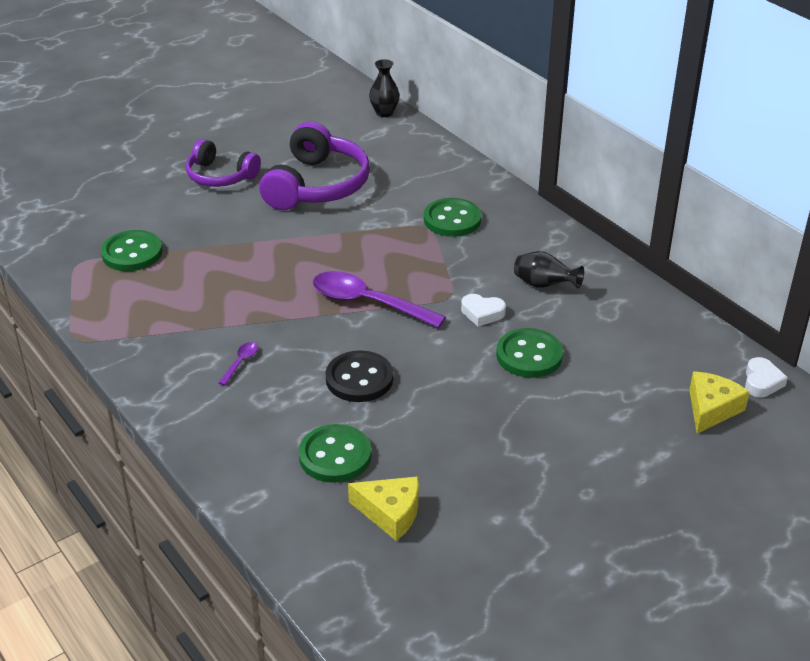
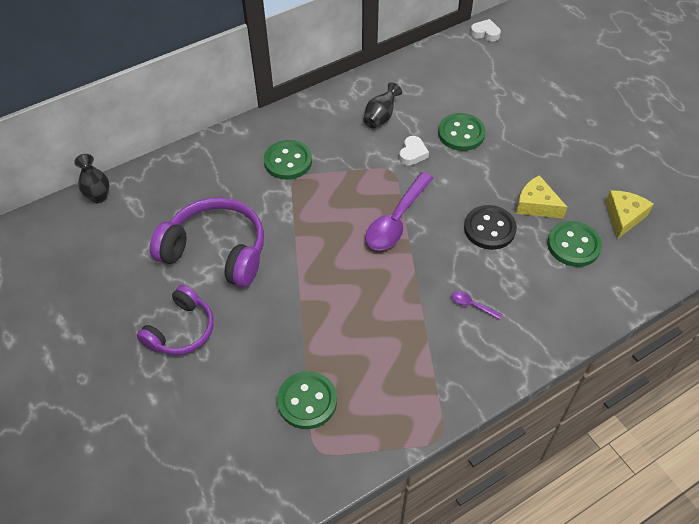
camera: 85 degrees left, 15 degrees up
yellow cheese [689,371,750,434] -> yellow cheese moved to [516,175,567,219]

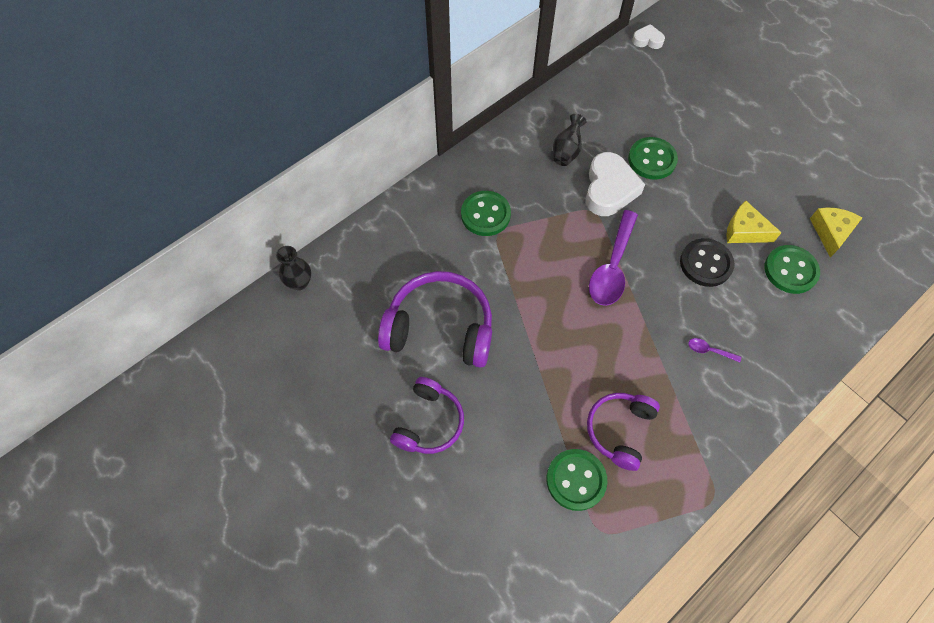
camera: 10 degrees left, 10 degrees up
white heart [399,136,429,166] -> white heart [585,152,645,216], size x1.92
none -> purple headphones [587,393,660,471]

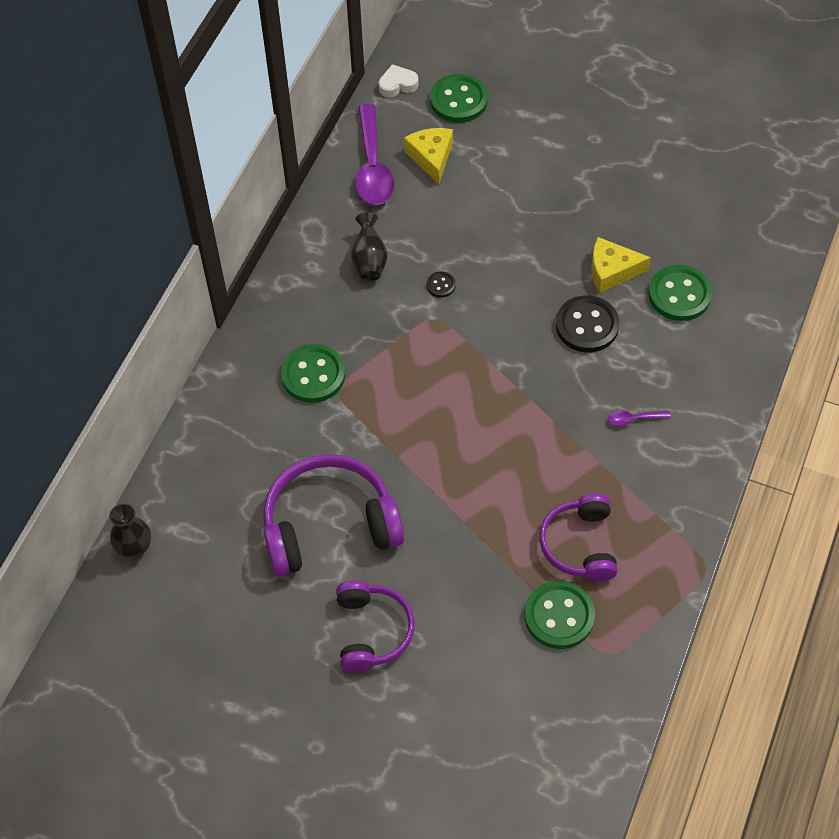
camera: 25 degrees left, 5 degrees down
white heart [585,152,645,216] -> black button [426,271,456,298]
purple spoon [589,210,638,306] -> purple spoon moved to [355,104,395,205]
green button [628,137,678,180] -> green button moved to [430,74,488,123]
yellow cheese [810,207,863,257] -> yellow cheese moved to [404,128,453,184]

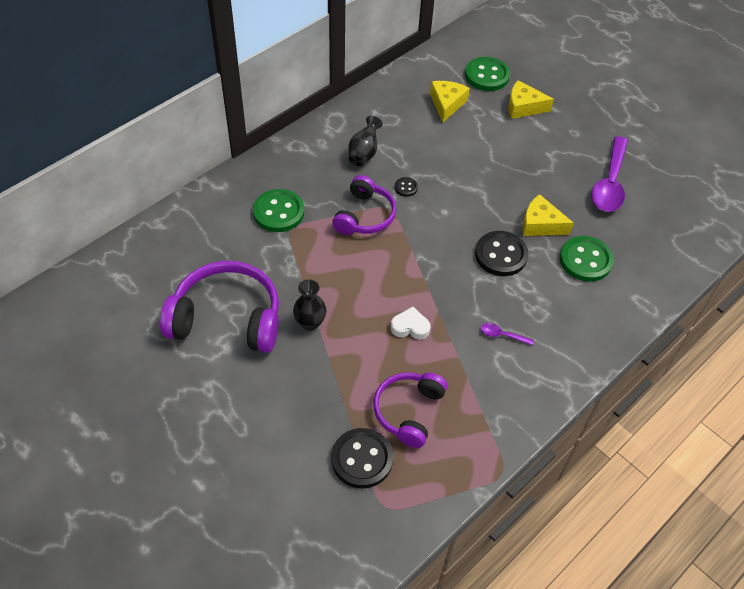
camera: 20 degrees right, 5 degrees down
black vase [109,504,151,558] -> black vase moved to [293,279,327,330]
purple headphones [336,581,415,672] -> purple headphones moved to [332,175,397,235]
purple spoon [355,104,395,205] -> purple spoon moved to [591,136,628,212]
white heart [378,64,419,97] -> white heart moved to [391,307,431,340]
green button [524,581,595,649] -> black button [331,428,393,488]
none -> yellow cheese [508,80,554,119]

